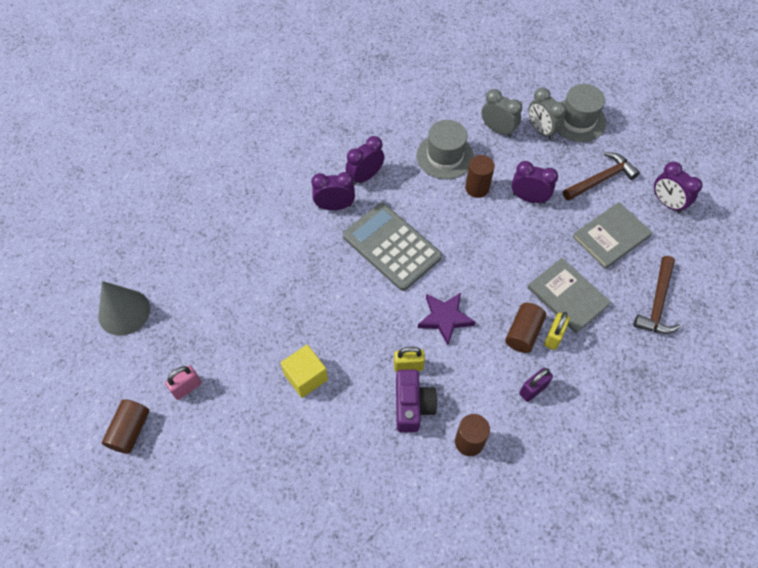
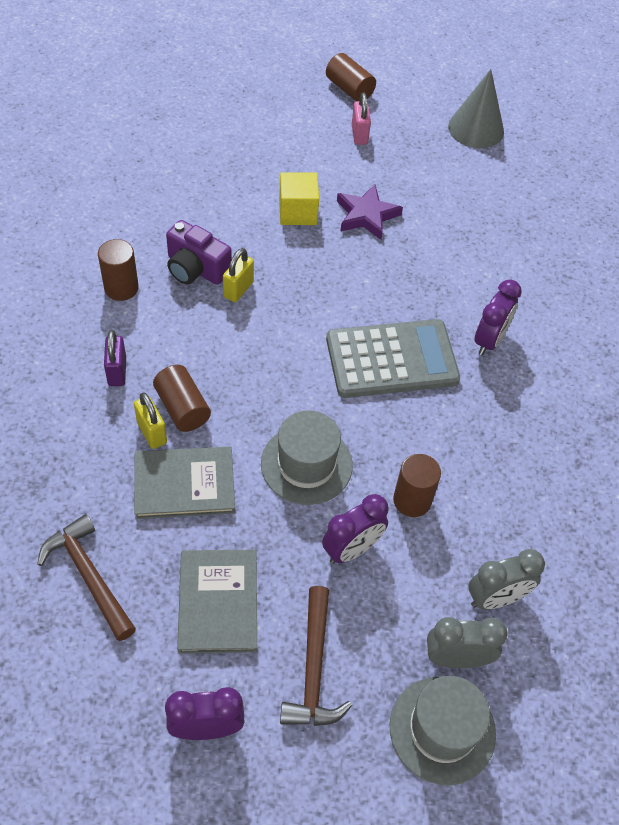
camera: 120 degrees right, 5 degrees down
purple clock [346,136,385,185] -> none
grey hat [417,120,474,179] -> grey hat moved to [261,410,353,505]
purple star [418,293,475,345] -> purple star moved to [337,184,403,240]

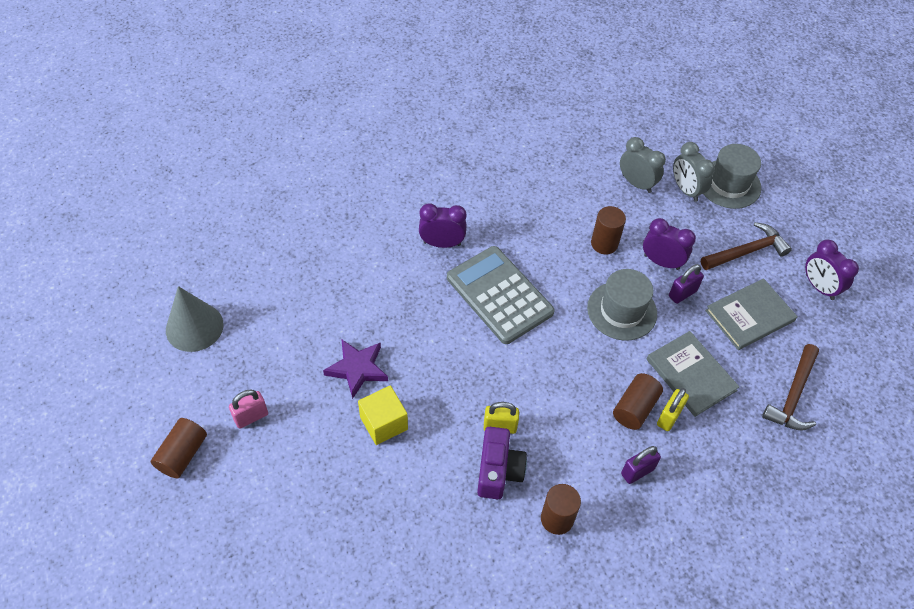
camera: 115 degrees left, 0 degrees up
none -> purple padlock [669,264,704,304]

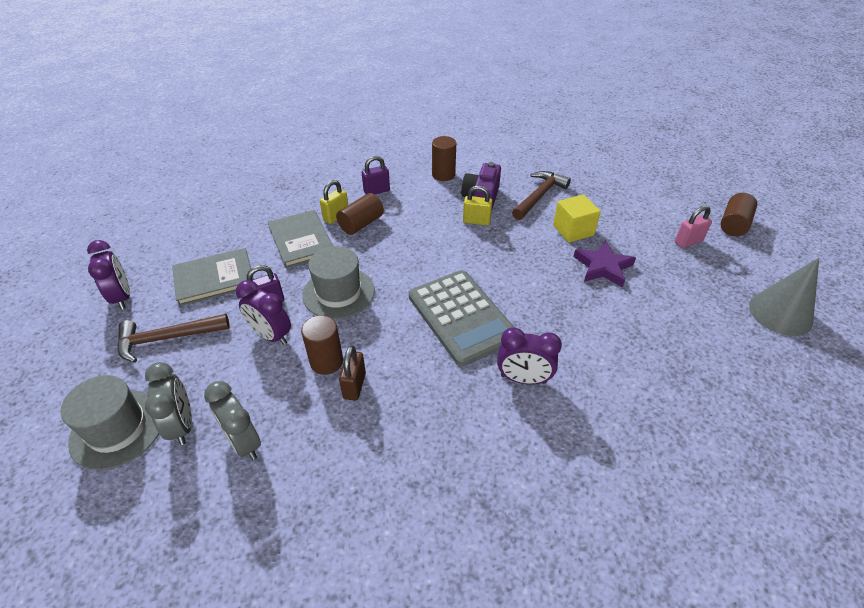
camera: 170 degrees left, 10 degrees down
brown hammer [762,344,819,430] -> brown hammer moved to [512,171,571,220]
none -> brown padlock [339,345,366,401]

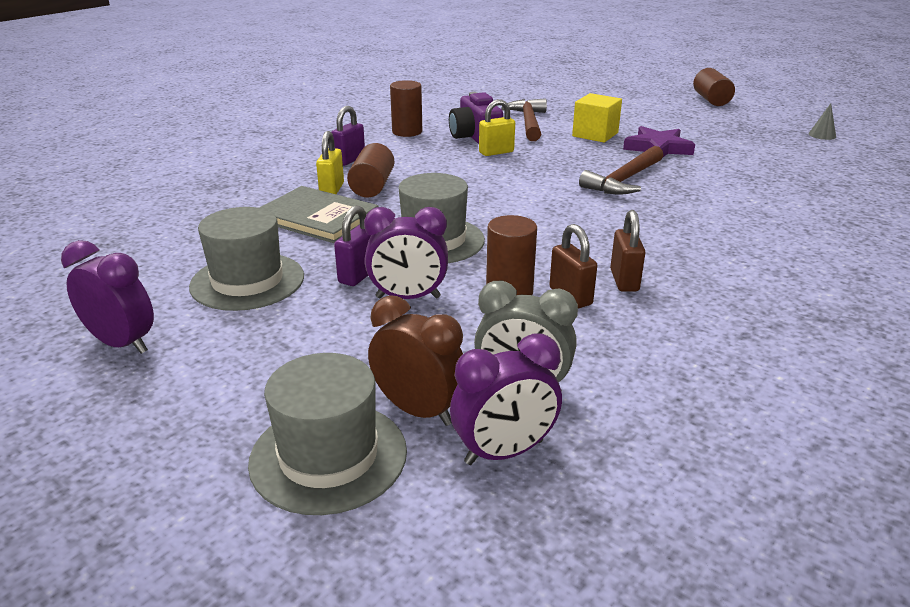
camera: 35 degrees left, 15 degrees down
brown hammer [117,314,230,363] -> brown hammer moved to [579,146,663,195]
grey clock [145,362,192,445] -> brown clock [368,295,463,426]
grey book [172,248,254,306] -> grey hat [189,207,304,311]
grey calculator [409,270,515,367] -> none
purple clock [497,327,562,384] -> purple clock moved to [450,334,562,465]
pink padlock [675,206,712,248] -> none
grey cone [749,258,819,336] -> grey cone [809,103,836,140], size x0.44
none -> brown padlock [610,210,645,292]

